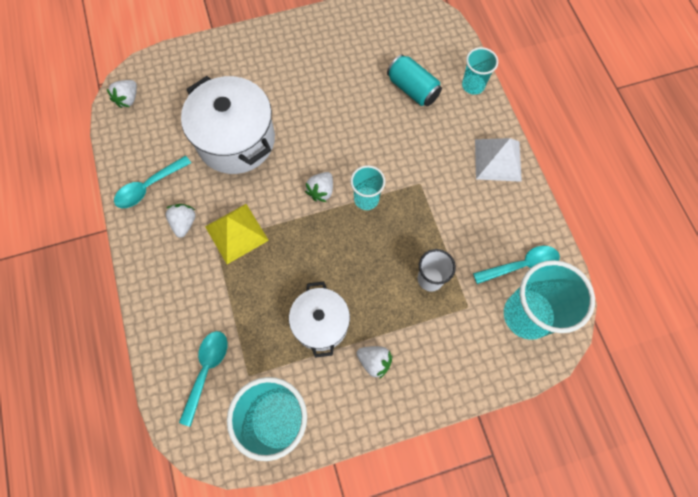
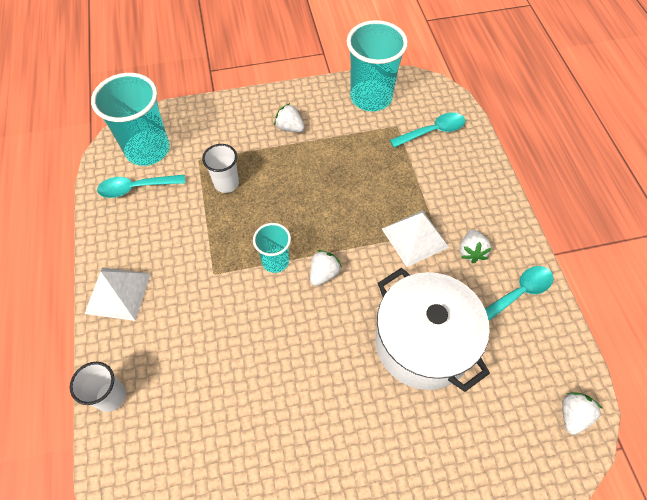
camera: 175 degrees left, 10 degrees down
turquoise spoon [179,331,228,427] -> turquoise spoon turned 135 degrees counterclockwise [390,113,465,148]
yellow pyramid [205,204,269,264] -> white pyramid [382,210,449,267]
white pot [289,281,350,358] -> none
turquoise can [387,54,442,106] -> none
turquoise cup [462,47,498,95] -> white cup [70,362,126,412]

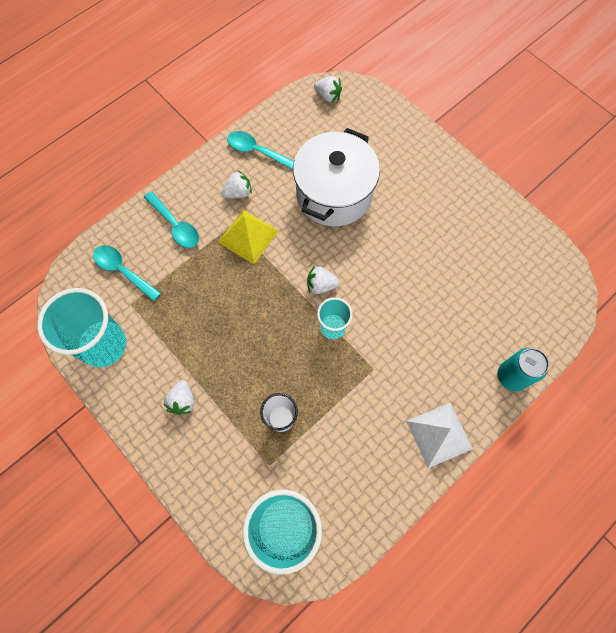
camera: 120 degrees left, 10 degrees up
white cup [70,362,126,412] -> turquoise can [497,348,549,391]
turquoise spoon [97,175,185,198] -> turquoise spoon moved to [144,191,199,248]
white pyramid [382,210,449,267] -> yellow pyramid [218,210,279,264]
white strawberry [562,392,603,435] -> white strawberry turned 150 degrees counterclockwise [314,76,342,102]

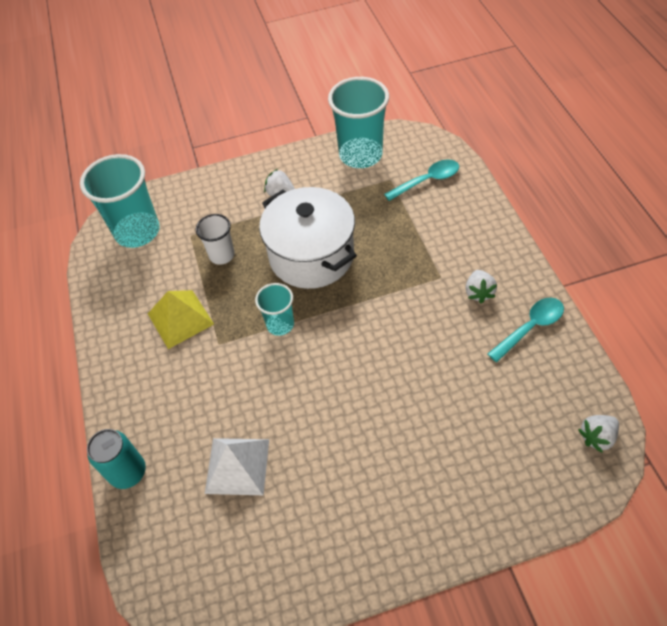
camera: 120 degrees right, 15 degrees down
turquoise spoon [144,191,199,248] -> none
yellow pyramid [218,210,279,264] -> yellow pyramid moved to [148,290,214,349]
white pot [293,128,380,226] -> white pot moved to [259,187,357,289]
white strawberry [307,266,339,294] -> none
white pyramid [406,403,473,468] -> white pyramid moved to [205,438,269,495]

